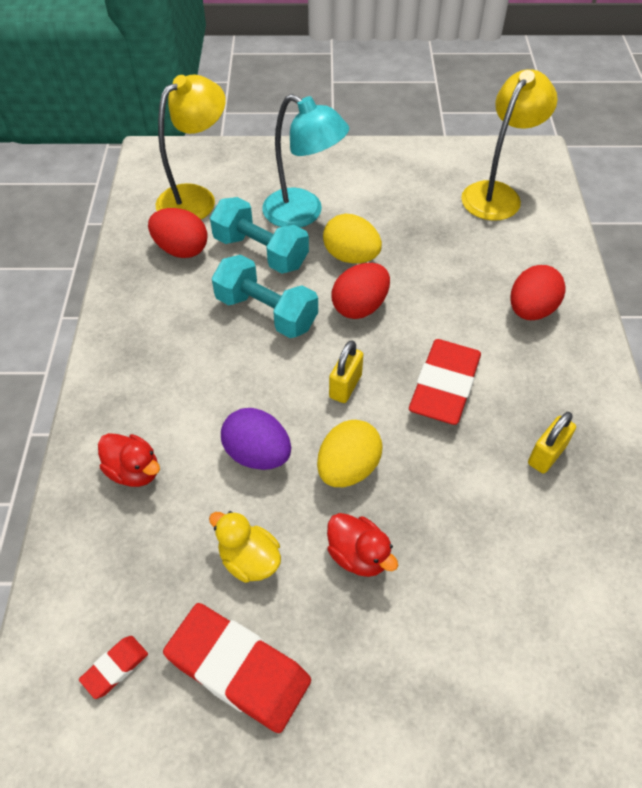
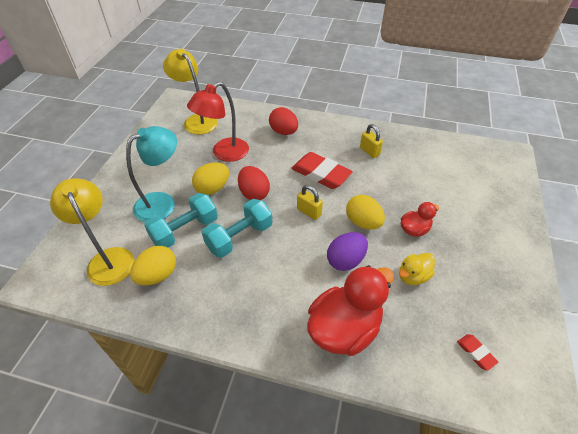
camera: 75 degrees left, 5 degrees down
red duck [98,433,160,487] -> red duck [307,265,394,356], size x1.95
red egg [148,208,208,258] -> yellow egg [130,246,176,286]
red eraser [163,603,311,733] -> none
none -> red lamp [187,82,249,162]

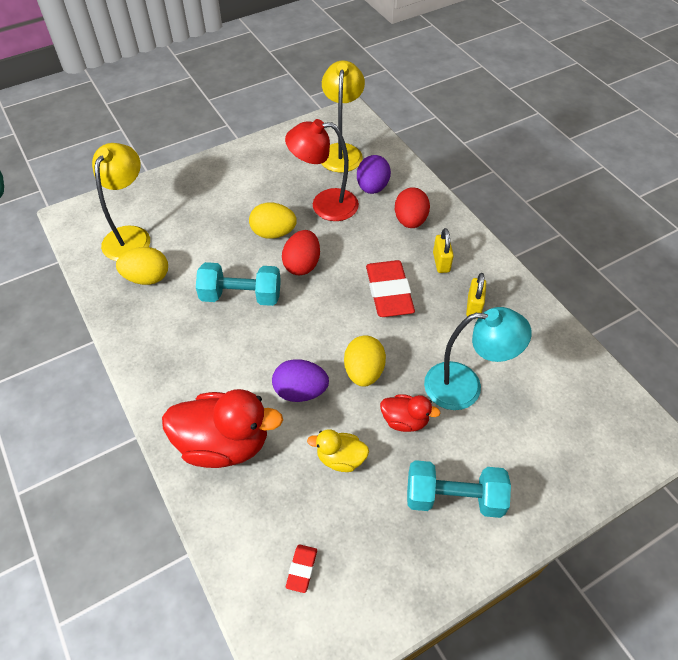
camera: 45 degrees right, 5 degrees up
turquoise lamp [126,126,177,222] -> turquoise lamp moved to [424,307,532,410]
turquoise dumbbell [144,193,218,248] -> turquoise dumbbell moved to [407,460,511,518]
yellow padlock [297,185,323,220] -> yellow padlock moved to [433,228,454,273]
none -> purple egg [357,155,391,194]

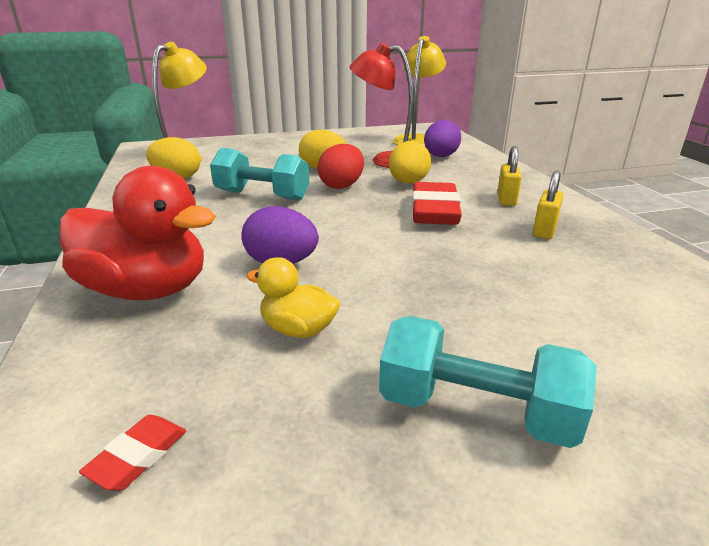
camera: 15 degrees right, 25 degrees down
yellow egg [344,335,386,387] -> yellow egg moved to [389,141,431,184]
red duck [380,394,441,432] -> none
red egg [395,187,430,228] -> none
turquoise lamp [424,307,532,410] -> none

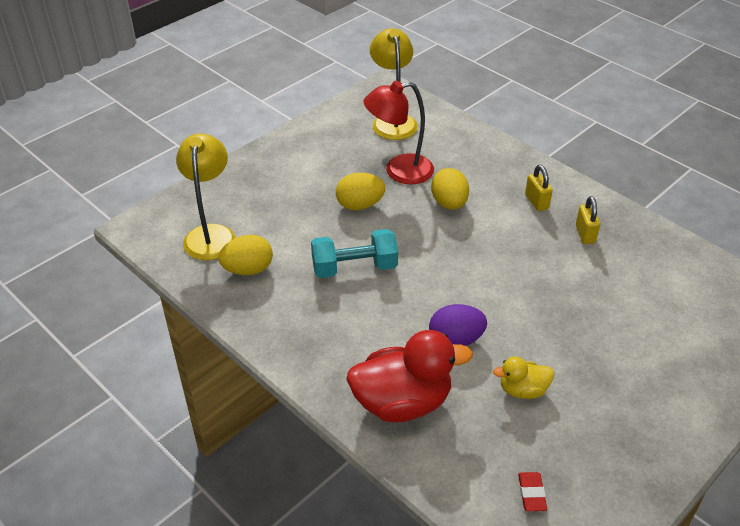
camera: 30 degrees left, 15 degrees up
red egg [317,144,364,189] -> none
turquoise dumbbell [379,316,597,448] -> none
red eraser [412,182,462,225] -> none
purple egg [424,120,461,157] -> none

